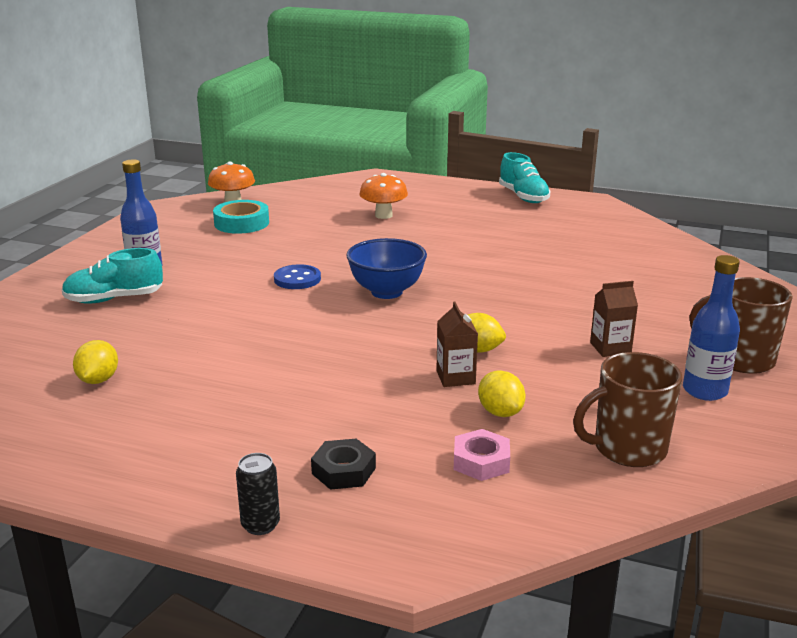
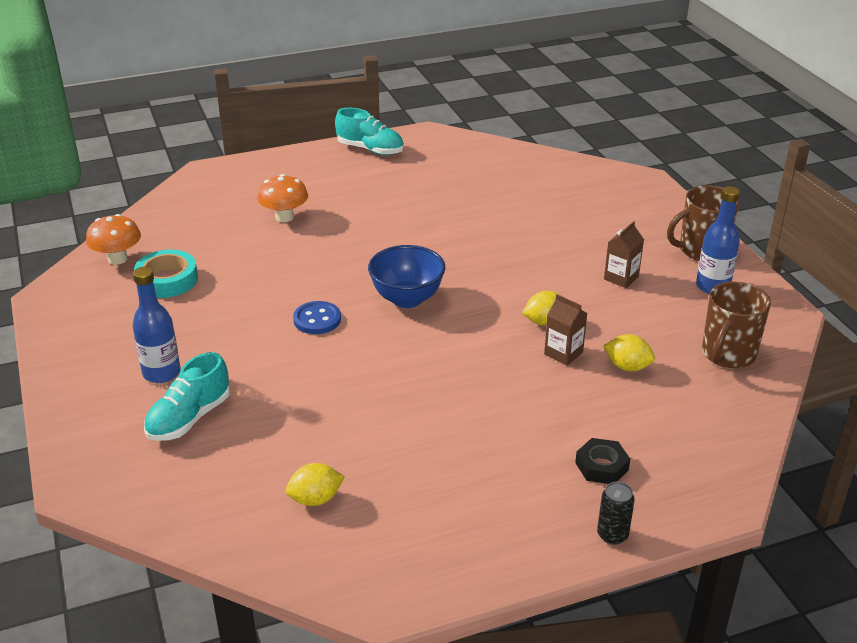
camera: 40 degrees left, 10 degrees up
yellow lemon [73,340,118,384] -> yellow lemon turned 75 degrees counterclockwise [285,463,345,506]
pink nut [454,429,510,481] -> none

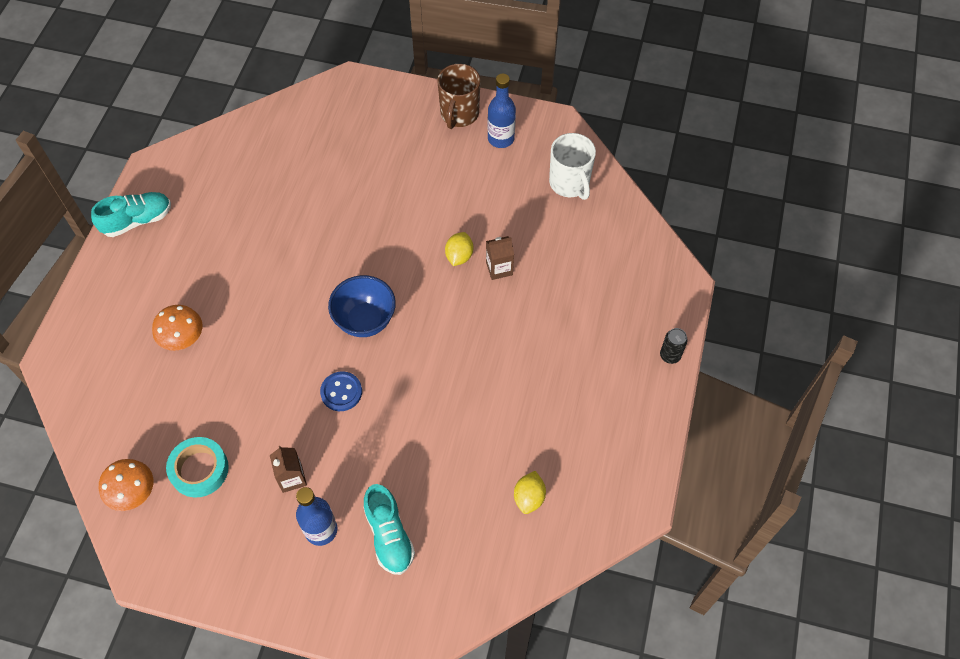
camera: 55 degrees left, 25 degrees up
black nut [575,438,630,484] -> none
yellow lemon [603,334,655,371] -> none
brown carton [604,221,644,288] -> brown carton moved to [270,446,307,493]
brown mug [702,282,771,368] -> white mug [549,133,596,200]

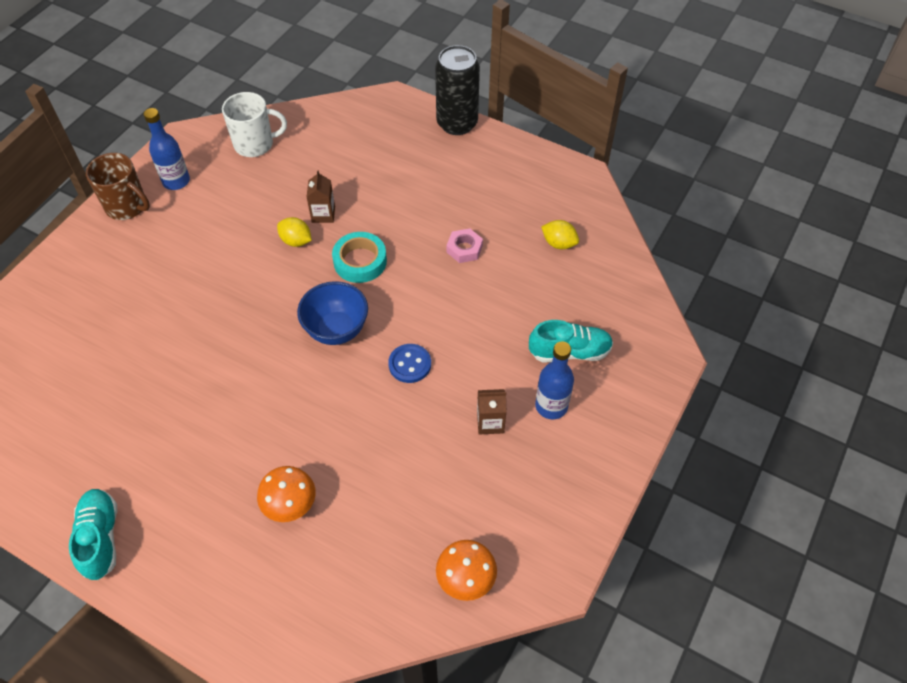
camera: 75 degrees left, 5 degrees down
turquoise tape [166,437,229,498] -> turquoise tape moved to [332,232,387,283]
black can [660,328,688,364] -> black can [435,45,480,135], size x2.22
none -> pink nut [446,228,483,263]

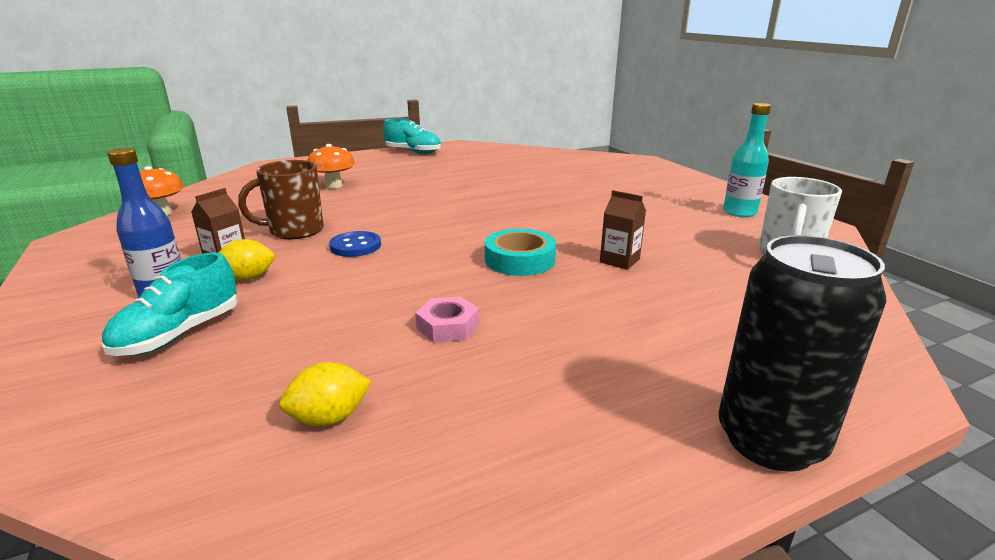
camera: 125 degrees right, 30 degrees down
brown mug [86,153,150,220] -> brown mug moved to [238,160,324,239]
blue bottle [144,108,190,190] -> turquoise bottle [723,103,771,217]
yellow lemon [277,217,312,247] -> yellow lemon moved to [219,239,275,281]
blue bowl [297,281,368,345] -> none

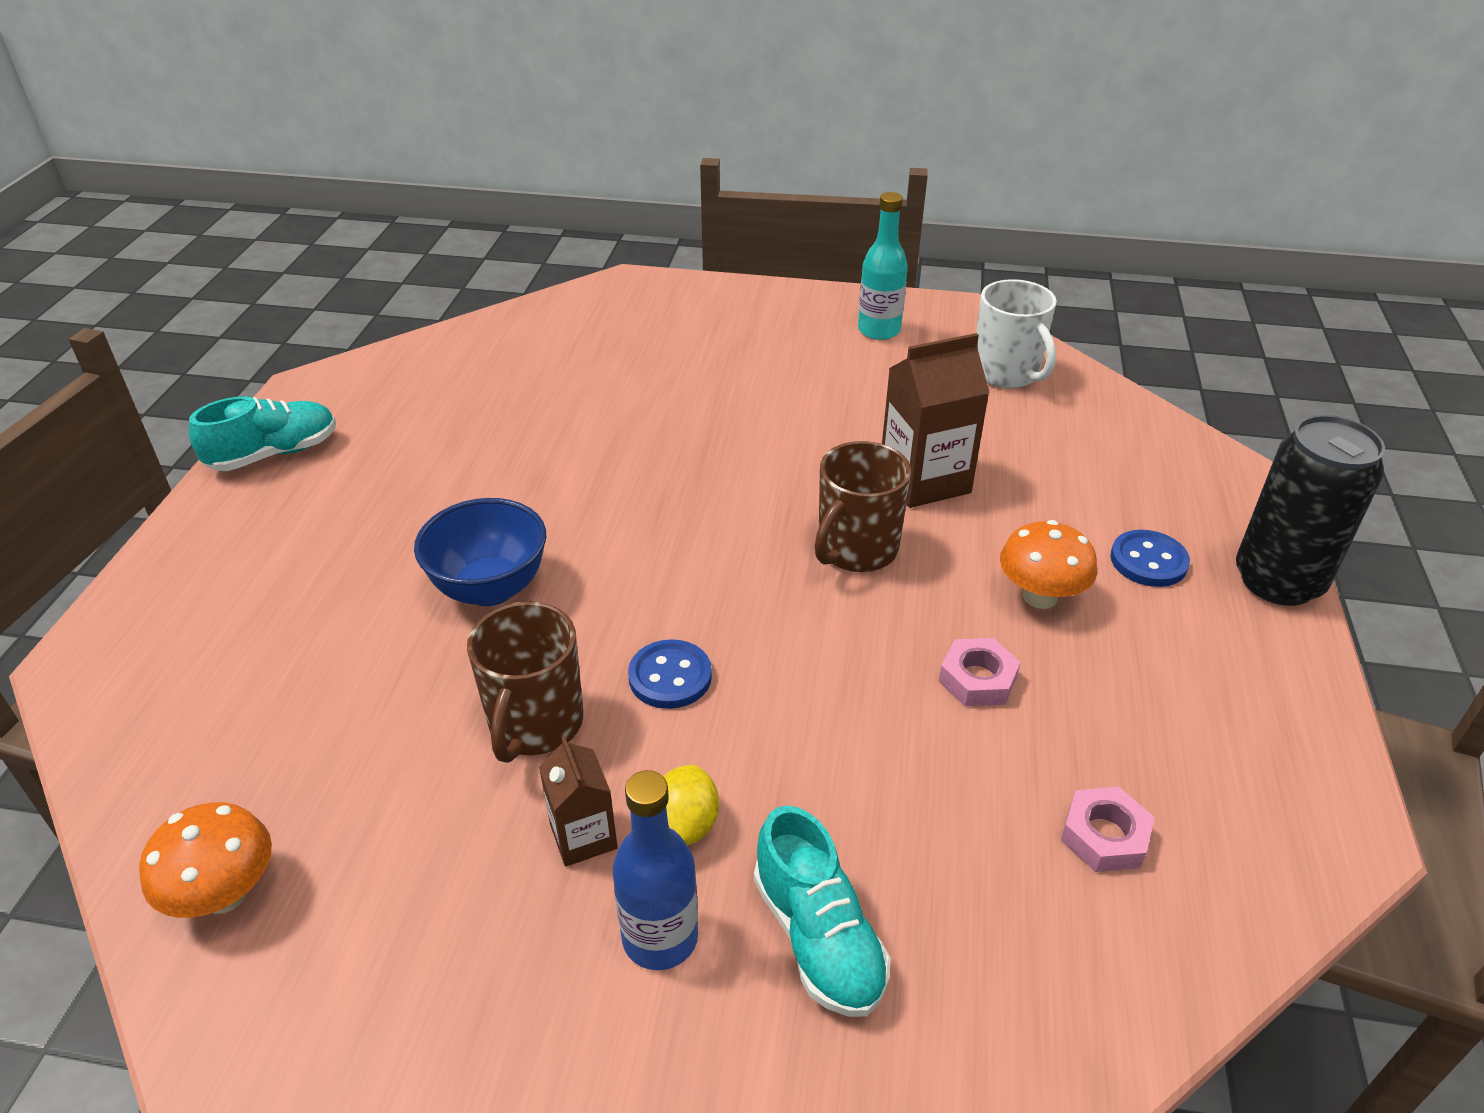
camera: 55 degrees left, 15 degrees up
yellow lemon [279,362,372,426] -> pink nut [1061,787,1154,872]
orange mushroom [307,144,355,189] -> orange mushroom moved to [1000,520,1097,609]
turquoise tape [485,229,556,276] -> brown mug [815,441,911,572]
brown carton [600,190,646,270] -> brown carton [882,333,990,508], size x1.75
none -> blue bowl [414,498,546,606]
none -> blue button [1110,530,1190,587]

